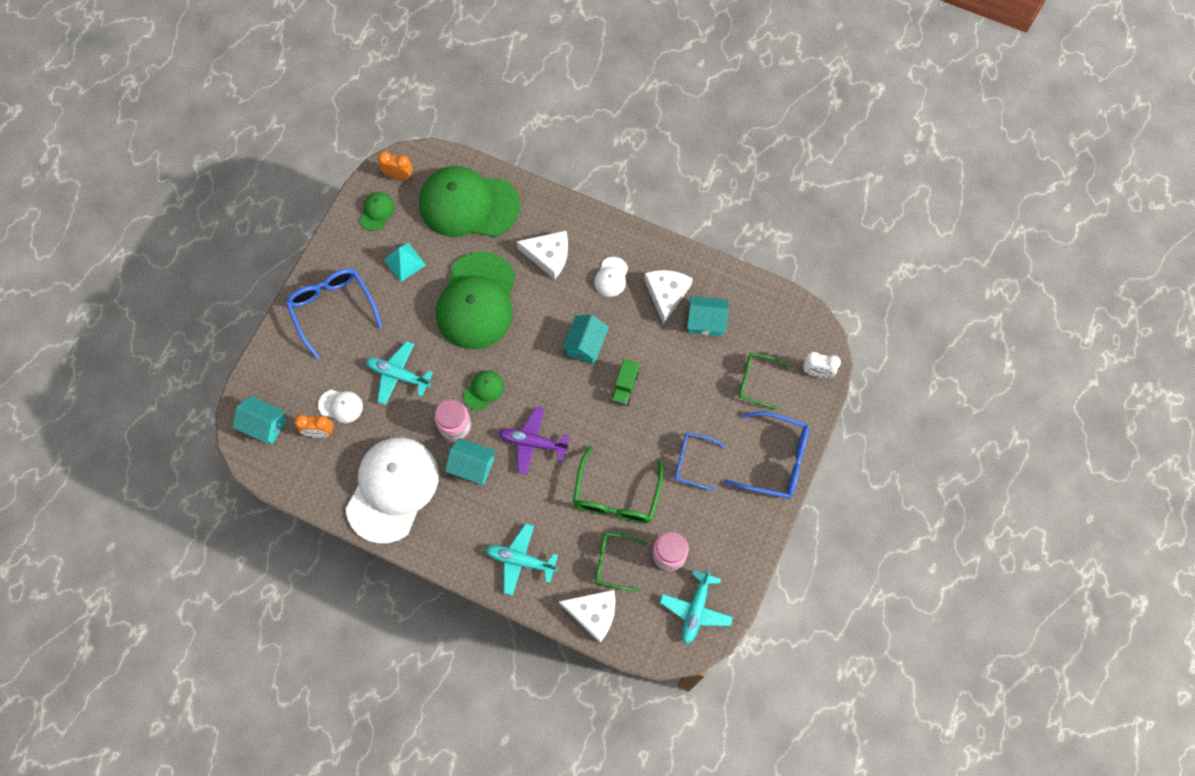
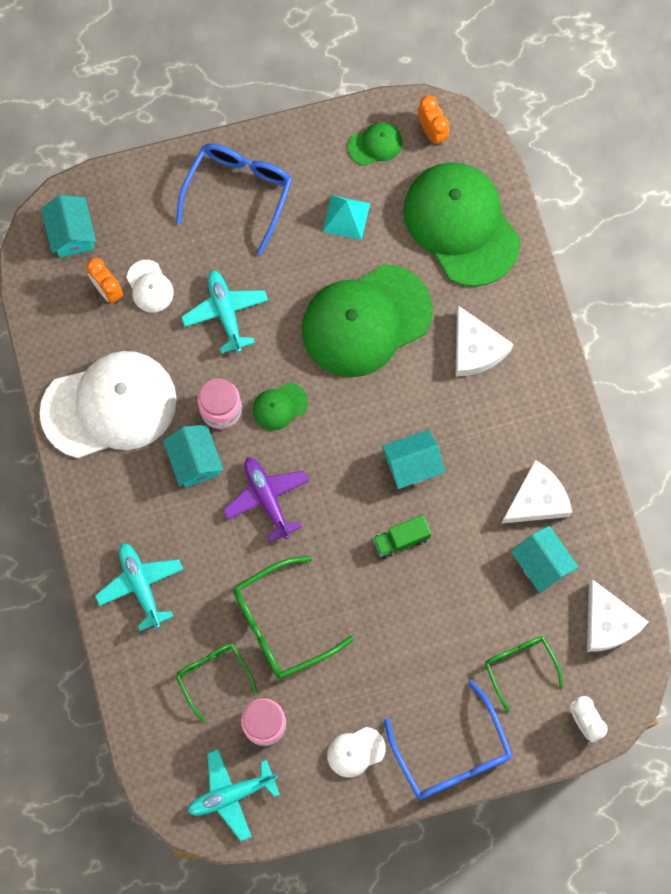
camera: 50 degrees right, 5 degrees up
green cap [463,371,504,411] -> green cap turned 150 degrees clockwise [253,383,308,430]
white cheese [559,590,616,643] -> white cheese moved to [587,579,649,652]
white cap [594,257,628,297] -> white cap moved to [327,727,386,778]
blue glasses [675,433,725,491] -> none

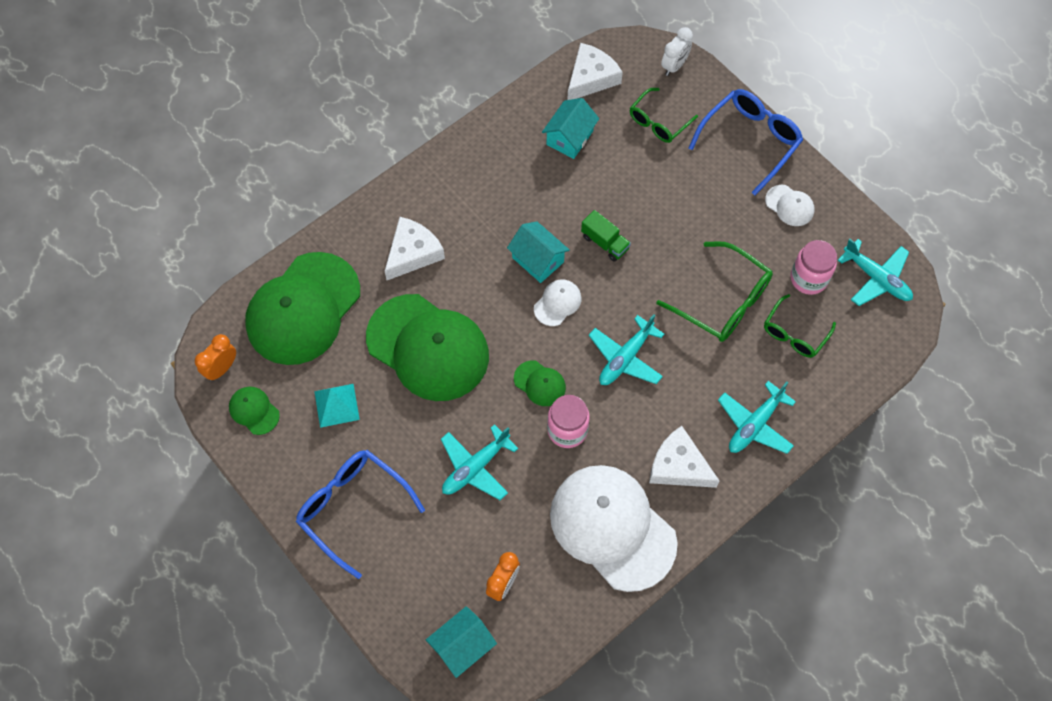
camera: 115 degrees left, 10 degrees down
white cap [126,260,174,313] -> white cap moved to [534,279,581,326]
turquoise house [163,425,224,487] -> none
blue glasses [176,143,292,255] -> blue glasses turned 45 degrees clockwise [296,450,425,579]
purple plane [223,457,309,543] -> turquoise plane [589,314,664,385]
white cheese [501,460,572,524] -> white cheese moved to [649,426,719,488]

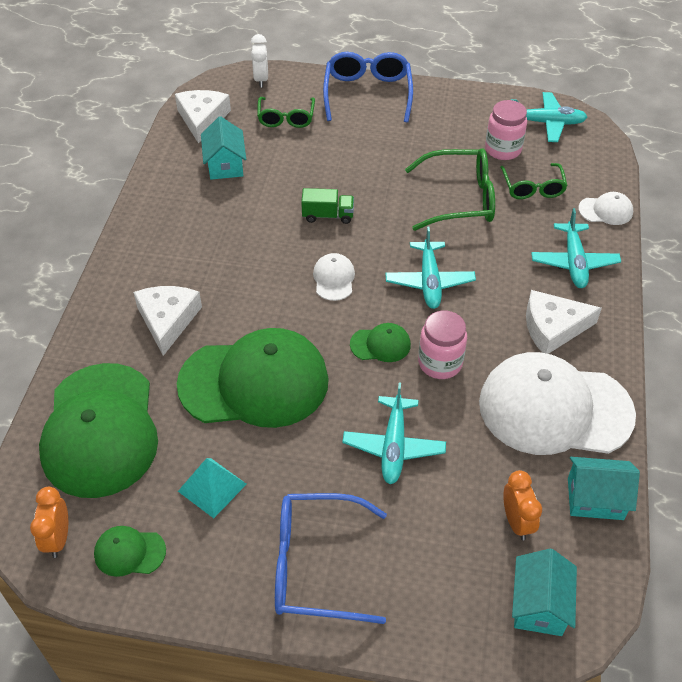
camera: 40 degrees left, 15 degrees down
turquoise house [507,221,570,283] -> turquoise house moved to [568,457,640,520]
white cap [765,185,814,226] -> white cap moved to [578,192,633,225]

